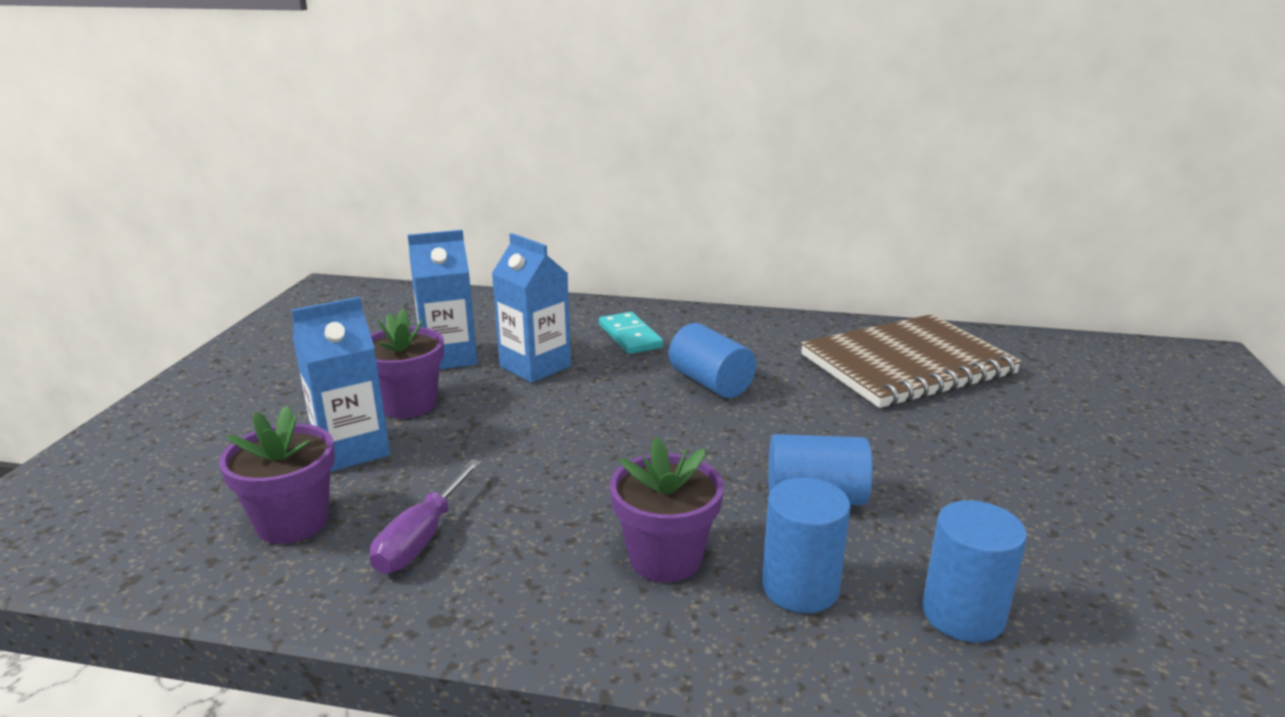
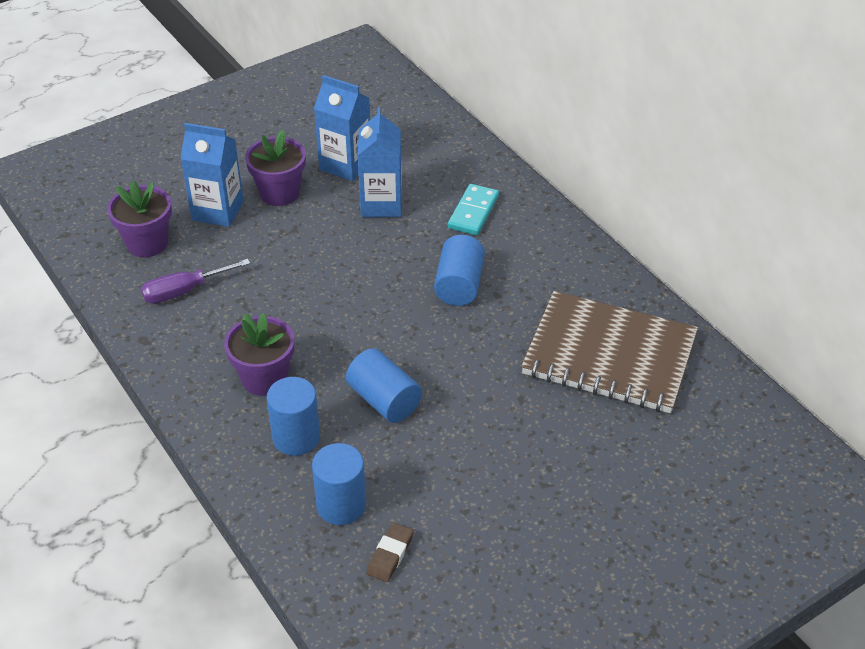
camera: 45 degrees right, 20 degrees up
none -> brown eraser [366,522,414,582]

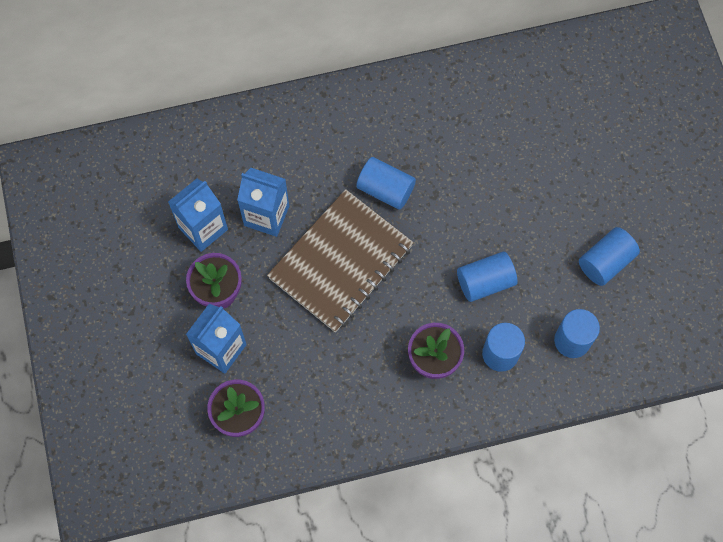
camera: 70 degrees left, 25 degrees up
purple screwdriver [141,259,250,304] -> none
brown eraser [366,522,414,582] -> none
turquoise domino [448,184,499,235] -> none
brown notebook [521,291,698,413] -> brown notebook moved to [267,189,414,332]
none -> blue cylinder [579,227,640,286]

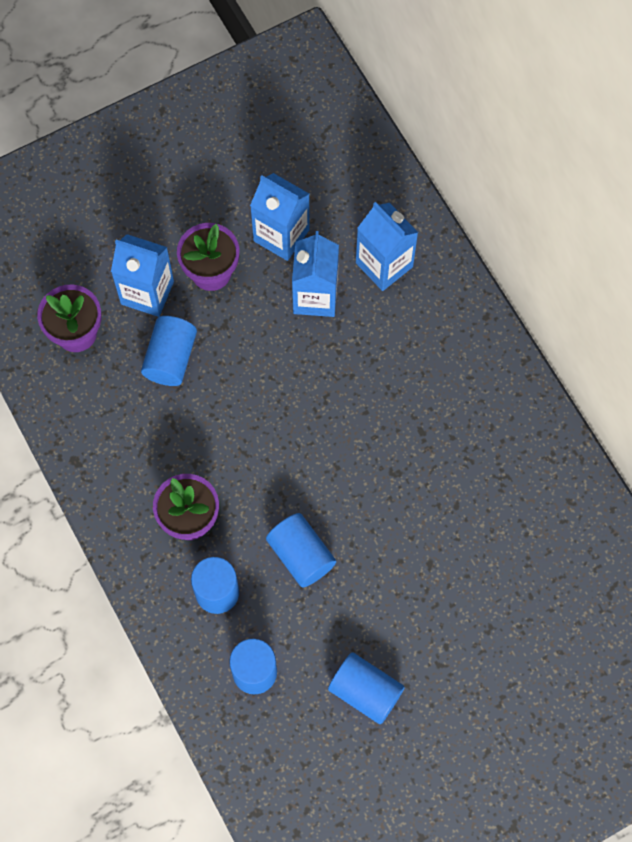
camera: 75 degrees right, 0 degrees up
brown notebook [267,189,414,332] -> none
blue cylinder [356,157,416,210] -> blue cylinder moved to [141,316,197,386]
none -> blue carton [356,202,418,291]

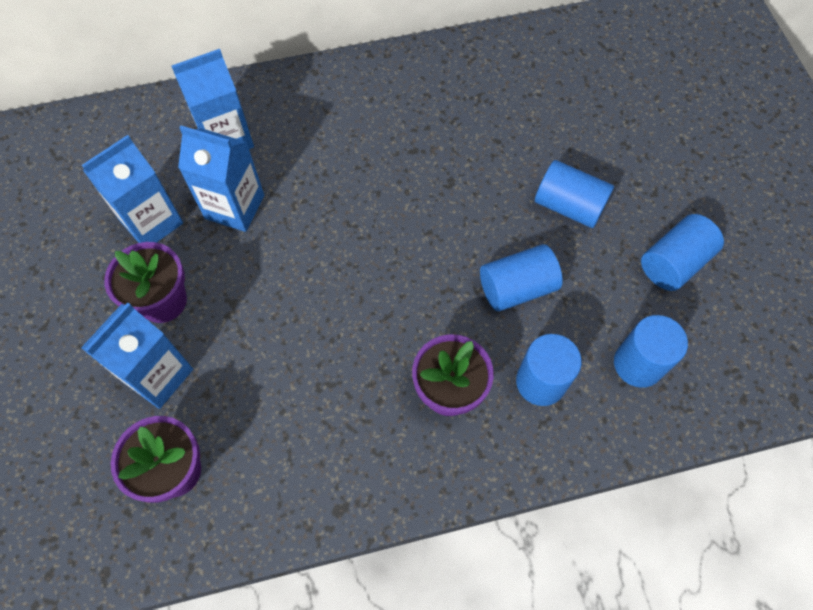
camera: 75 degrees left, 5 degrees down
blue cylinder [141,316,197,386] -> blue cylinder moved to [535,160,614,228]

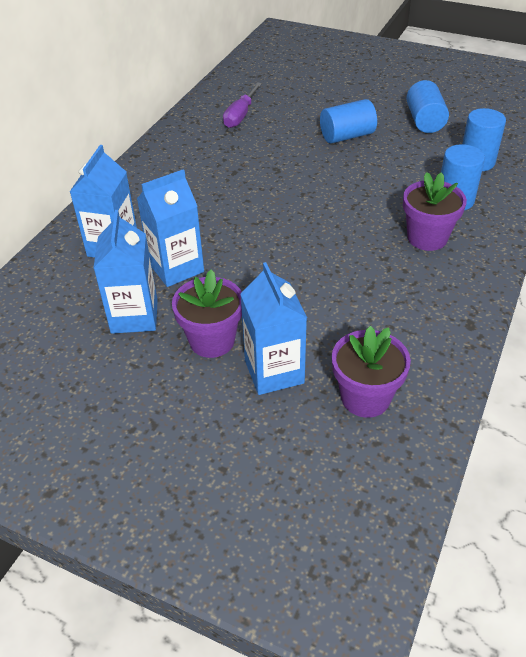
camera: 50 degrees left, 20 degrees down
blue cylinder [480,244,563,311] -> none
none -> purple screwdriver [223,82,262,128]

